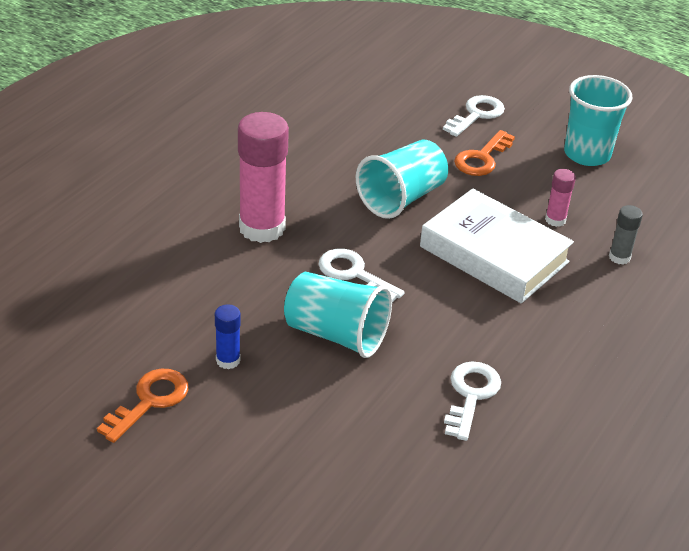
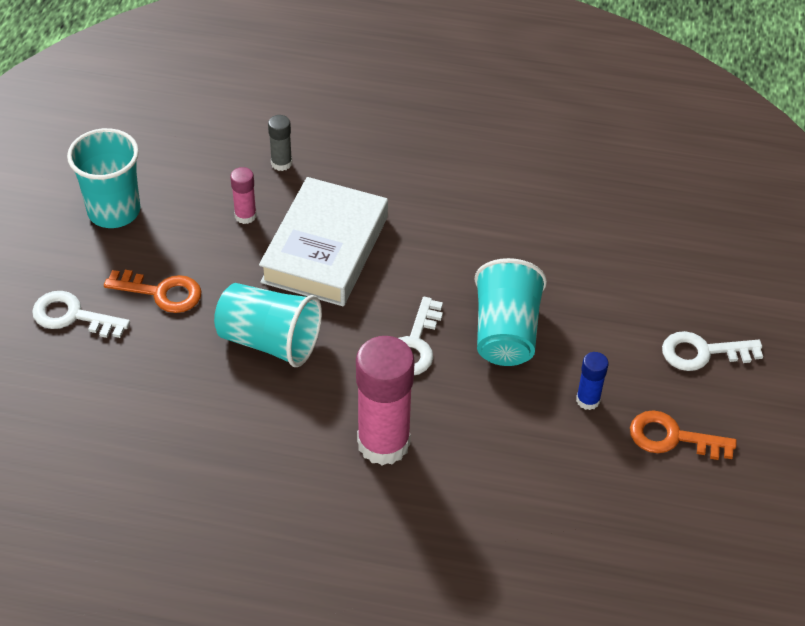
camera: 110 degrees left, 10 degrees up
white key [444,362,501,441] -> white key moved to [662,331,763,371]

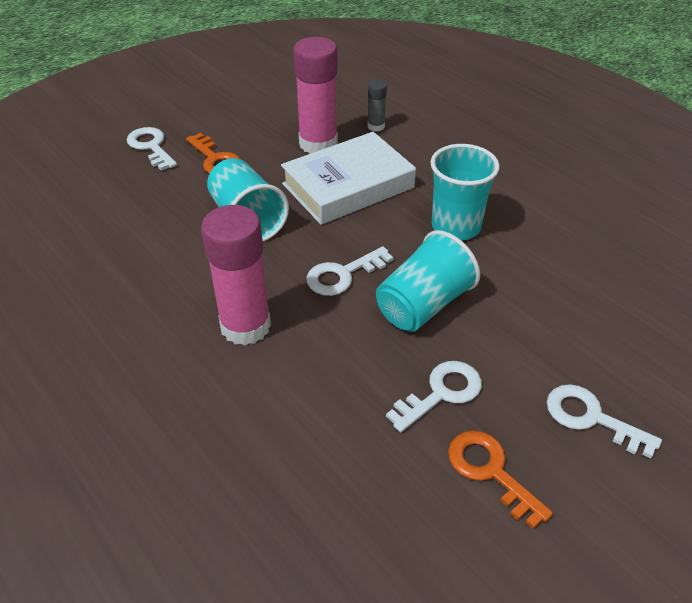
camera: 40 degrees right, 5 degrees down
turquoise cup [67,128,140,228] -> turquoise cup moved to [431,144,500,241]
pink glue stick [230,167,257,224] -> pink glue stick [293,37,338,154], size x2.14
blue glue stick [576,352,609,410] -> white key [386,361,482,432]

